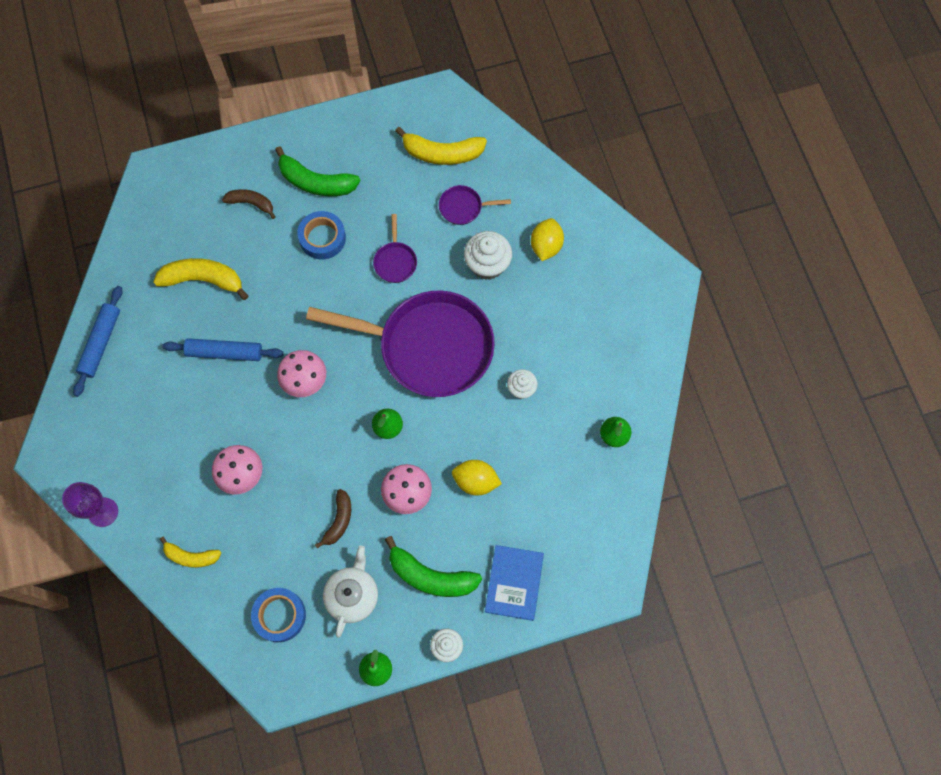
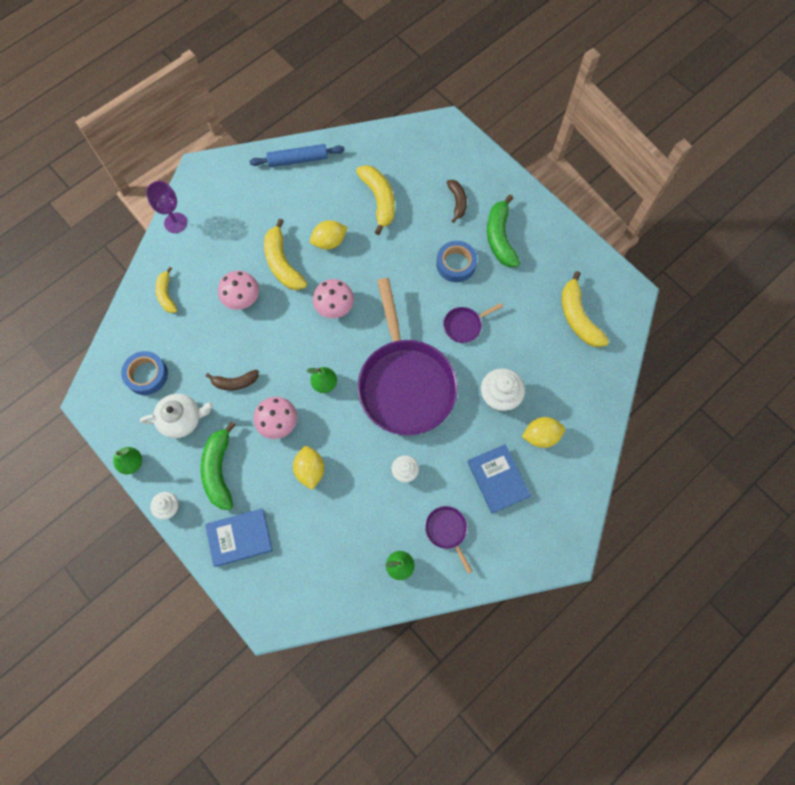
camera: 65 degrees right, 0 degrees up
blue rolling pin [162,338,284,361] -> yellow lemon [310,220,348,250]
purple pan [439,185,511,225] -> purple pan moved to [425,506,473,574]
none -> yellow banana [264,218,307,290]
none -> blue book [468,444,531,513]

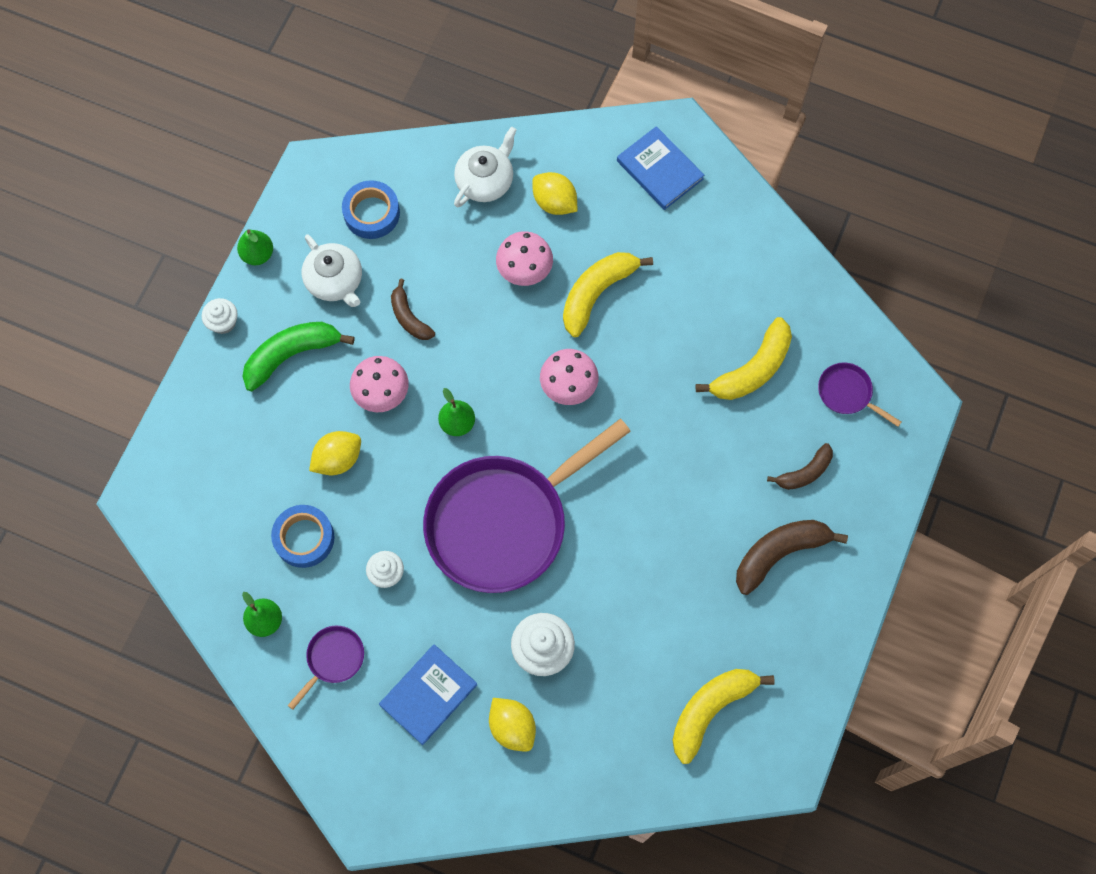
camera: 65 degrees right, 0 degrees up
purple goblet [146,181,187,233] -> none
yellow banana [155,267,177,313] -> white teapot [454,126,517,207]
blue book [205,509,273,567] -> blue book moved to [617,126,704,210]
blue rolling pin [249,144,345,167] -> none
yellow lemon [310,220,348,250] -> yellow lemon moved to [532,172,577,215]
blue tape [436,241,477,282] -> blue tape moved to [271,505,334,568]
purple pan [443,303,503,343] -> purple pan moved to [818,362,901,427]
green banana [487,195,520,267] -> brown banana [736,520,848,595]

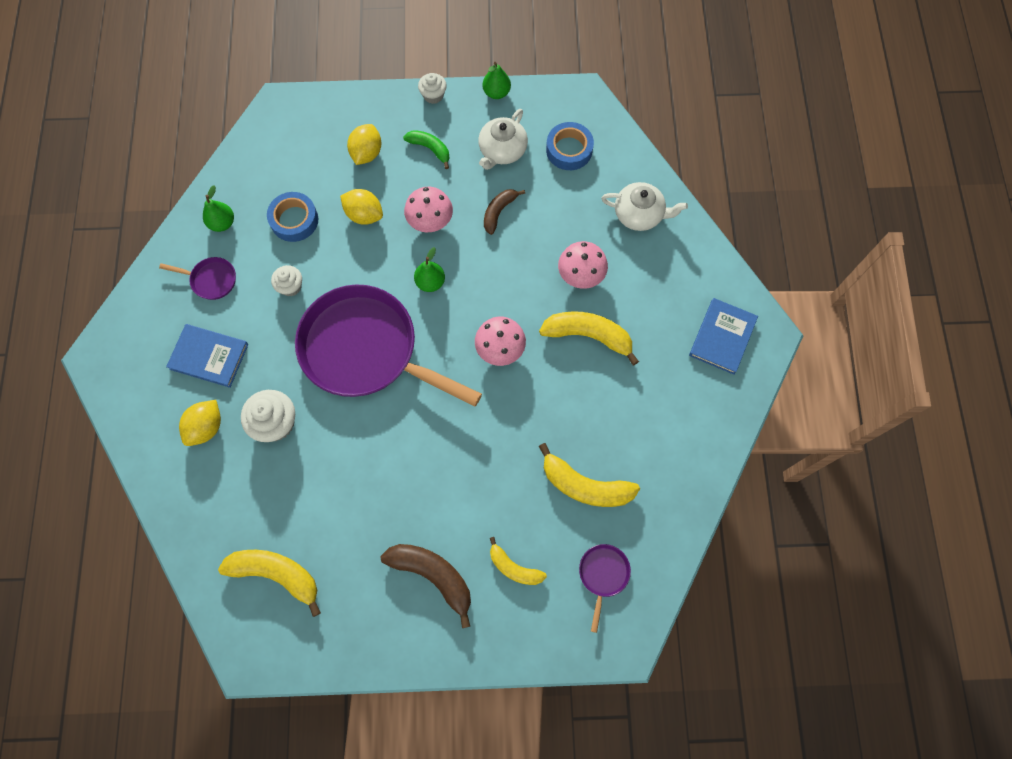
camera: 65 degrees right, 0 degrees up
green banana [242,322,355,391] -> green banana [403,130,450,169], size x0.61
yellow lemon [532,172,577,215] -> yellow lemon moved to [347,124,381,165]
brown banana [767,443,833,490] -> yellow banana [490,537,547,585]

